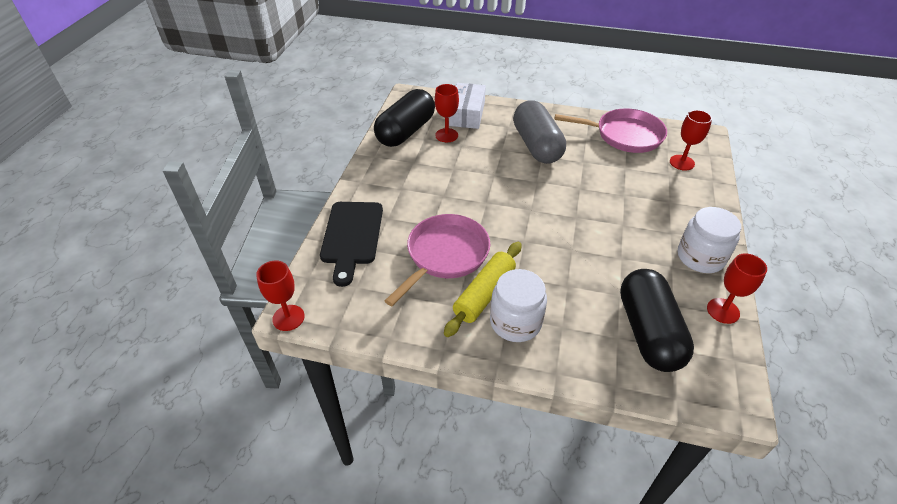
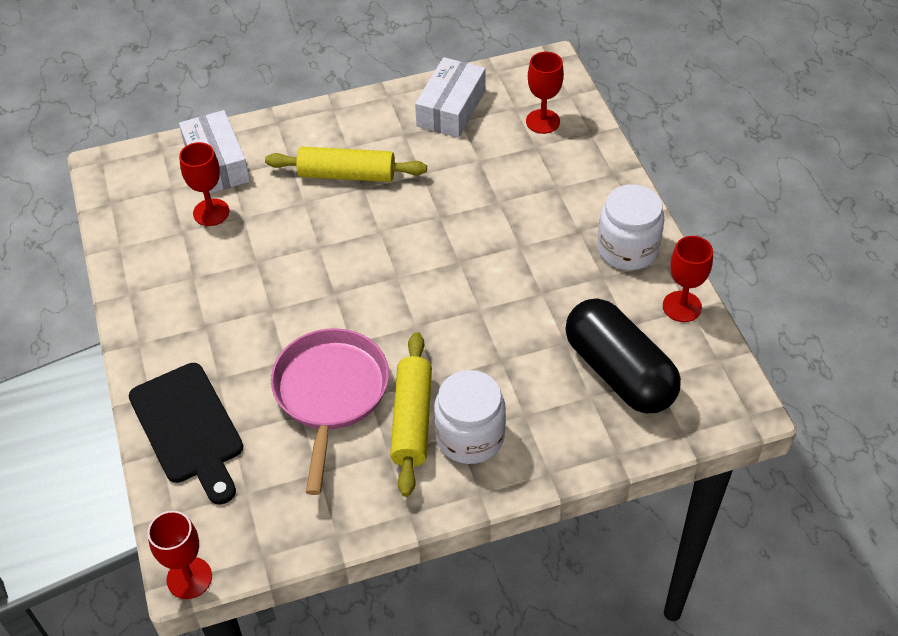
camera: 30 degrees left, 5 degrees up
black capsule [374,89,435,147] -> none
grey capsule [513,100,566,164] -> yellow rolling pin [265,147,427,182]
pink pan [555,108,667,153] -> white box [415,57,486,138]

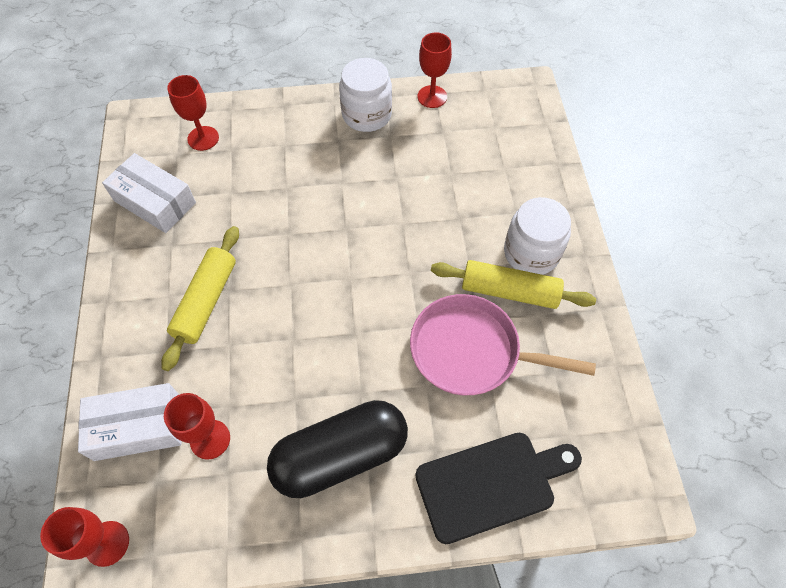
camera: 80 degrees left, 10 degrees up
red goblet [147,511,212,599] -> red goblet moved to [40,507,129,567]
black capsule [565,298,681,413] -> black capsule moved to [267,400,408,498]

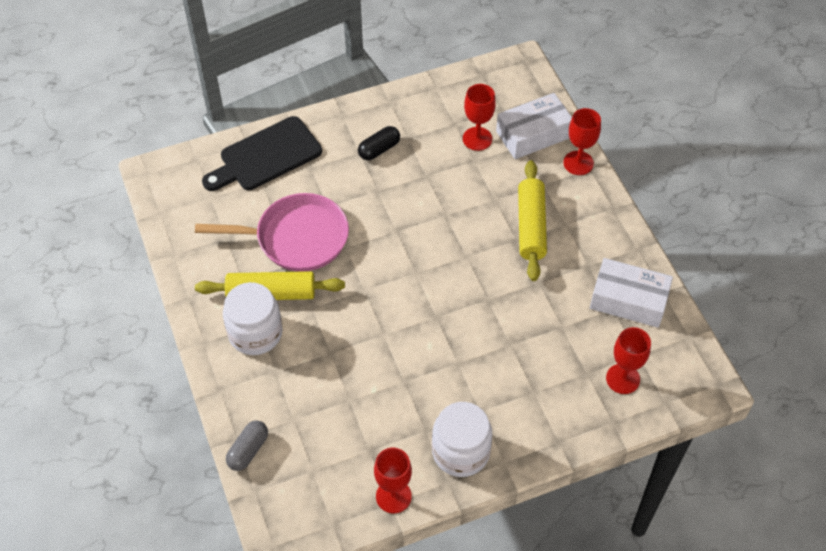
camera: 165 degrees right, 5 degrees down
red goblet [40,507,129,567] -> red goblet moved to [563,108,601,175]
black capsule [267,400,408,498] -> black capsule [358,126,400,160], size x0.46
none -> grey capsule [226,420,268,471]

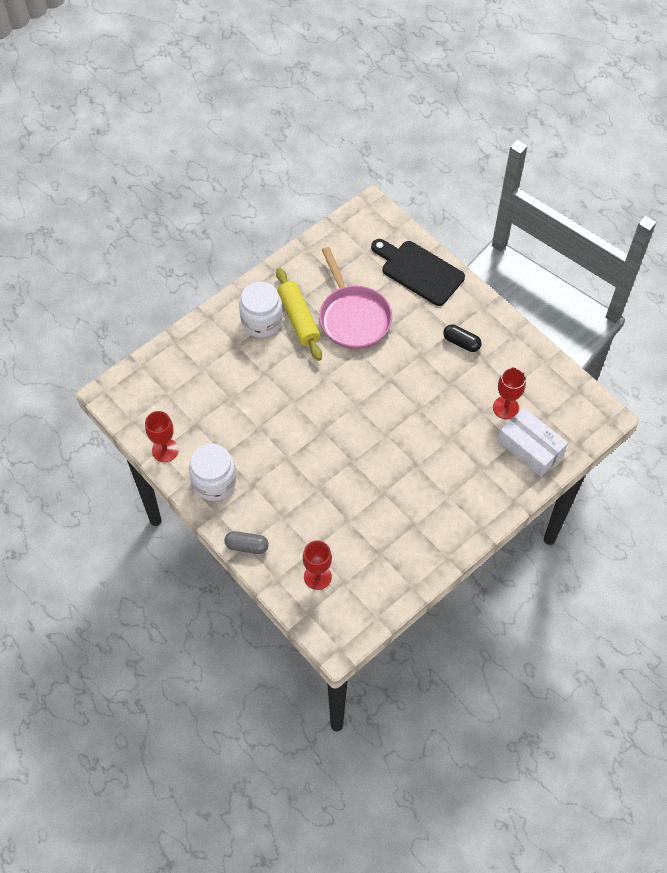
camera: 70 degrees right, 5 degrees up
grey capsule [226,420,268,471] -> grey capsule moved to [224,531,269,554]
yellow rolling pin [518,160,547,281] -> none
red goblet [563,108,601,175] -> none
white box [590,258,673,328] -> none

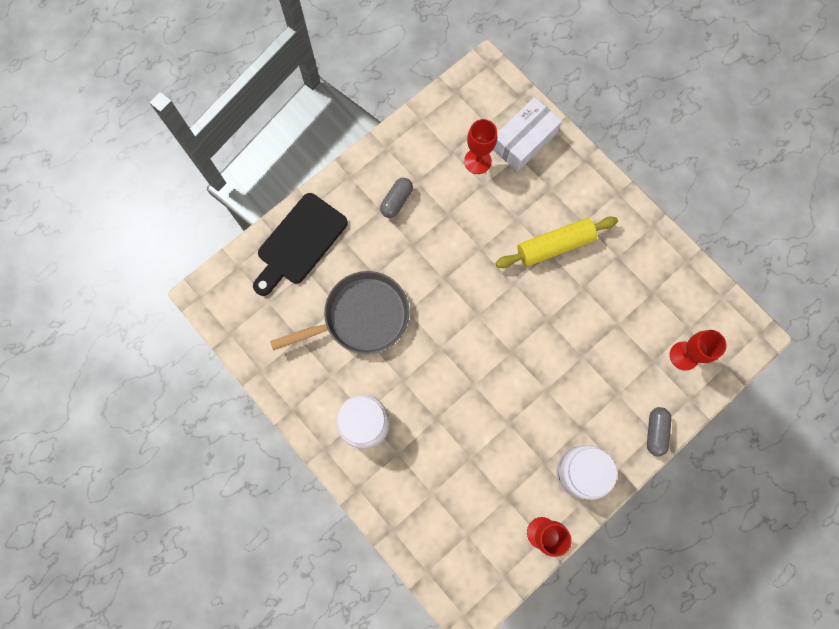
camera: 90 degrees left, 15 degrees up
yellow rolling pin [276,268,322,361] -> yellow rolling pin moved to [496,216,618,268]
pink pan [319,247,392,349] -> grey pan [270,271,410,354]
black capsule [443,324,482,352] -> grey capsule [380,178,413,218]

